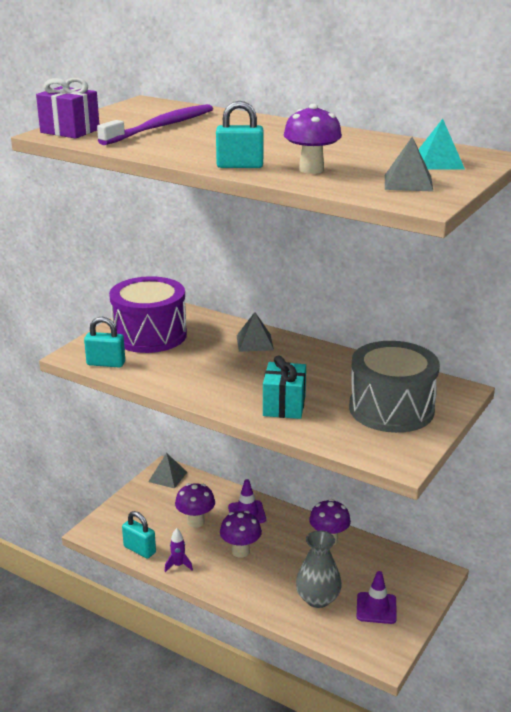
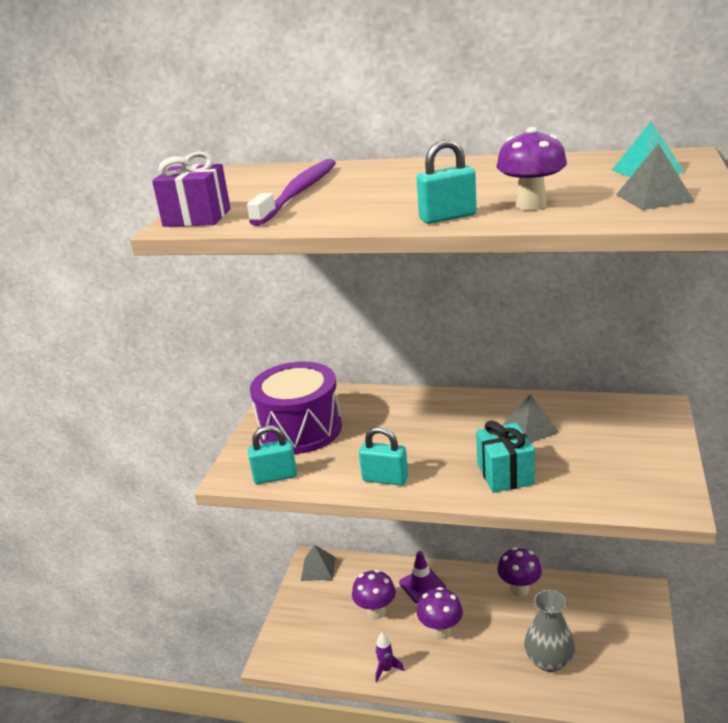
camera: 15 degrees left, 0 degrees up
turquoise padlock [122,511,156,559] -> turquoise padlock moved to [359,427,408,486]
grey pyramid [237,312,274,352] -> grey pyramid moved to [502,394,560,443]
grey drum [349,341,440,433] -> none
purple traffic cone [357,571,397,624] -> none

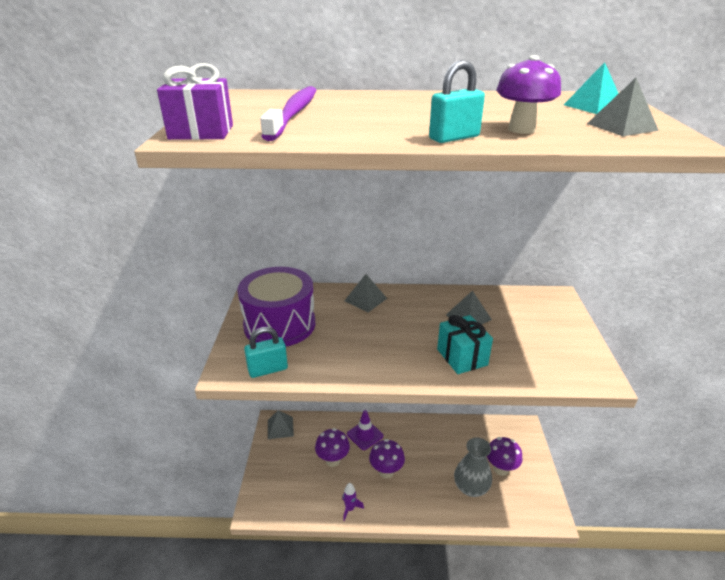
camera: 15 degrees left, 5 degrees up
turquoise padlock [359,427,408,486] -> none
purple mushroom [497,547,542,597] -> purple mushroom moved to [487,437,523,476]
none -> grey pyramid [344,274,387,312]

